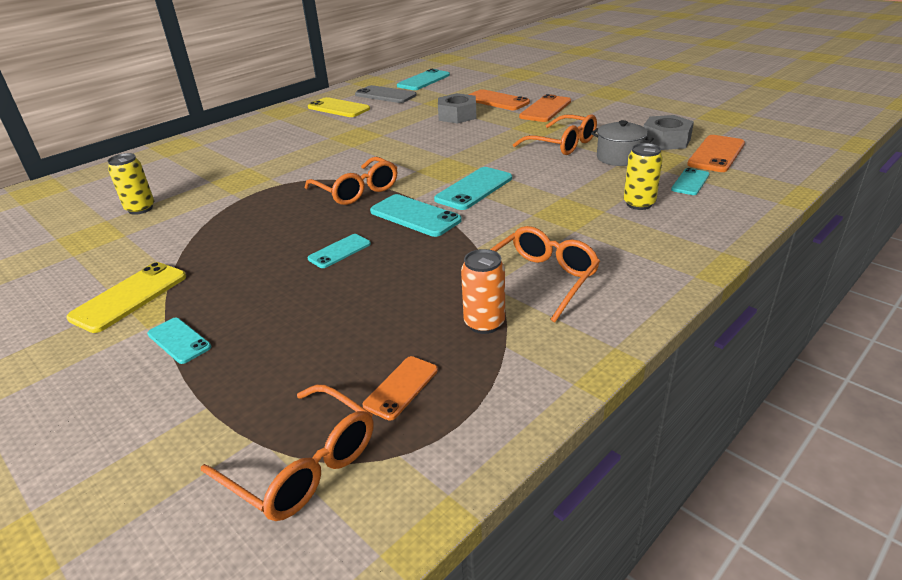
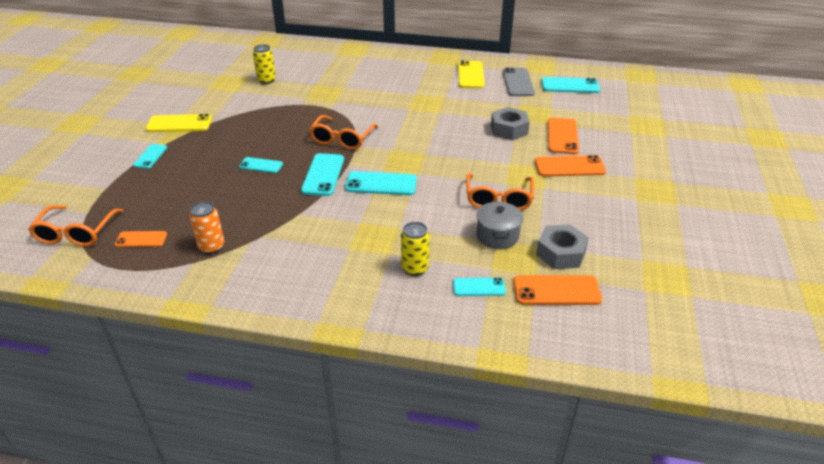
camera: 55 degrees right, 5 degrees up
orange glasses [490,226,600,323] -> none

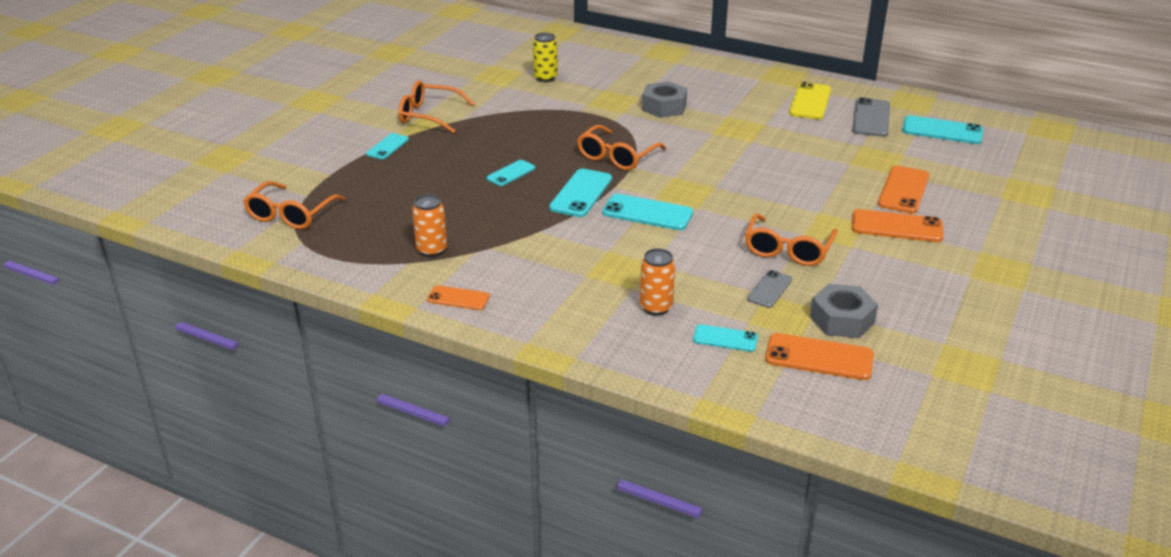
camera: 15 degrees right, 5 degrees down
orange phone [115,231,167,247] -> orange phone moved to [427,285,490,310]
yellow phone [146,114,212,132] -> orange glasses [398,81,474,133]
turquoise phone [239,157,283,173] -> turquoise phone turned 75 degrees counterclockwise [487,160,535,186]
yellow can [401,222,430,276] -> orange can [640,248,675,316]
grey pot [476,202,523,249] -> grey phone [747,270,792,308]
grey nut [491,107,530,140] -> grey nut moved to [642,81,687,118]

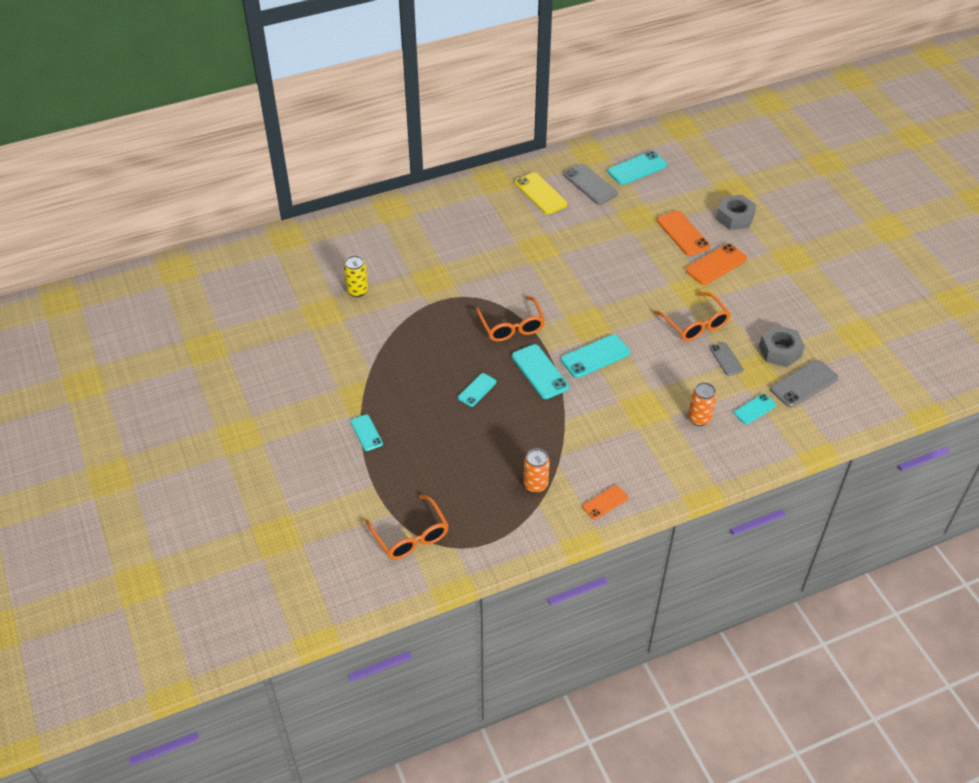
camera: 50 degrees left, 15 degrees up
orange glasses [398,81,474,133] -> none
turquoise phone [487,160,535,186] -> turquoise phone turned 45 degrees clockwise [458,373,496,407]
grey nut [642,81,687,118] -> grey nut moved to [716,195,756,230]
orange phone [765,333,874,380] -> grey phone [770,360,838,408]

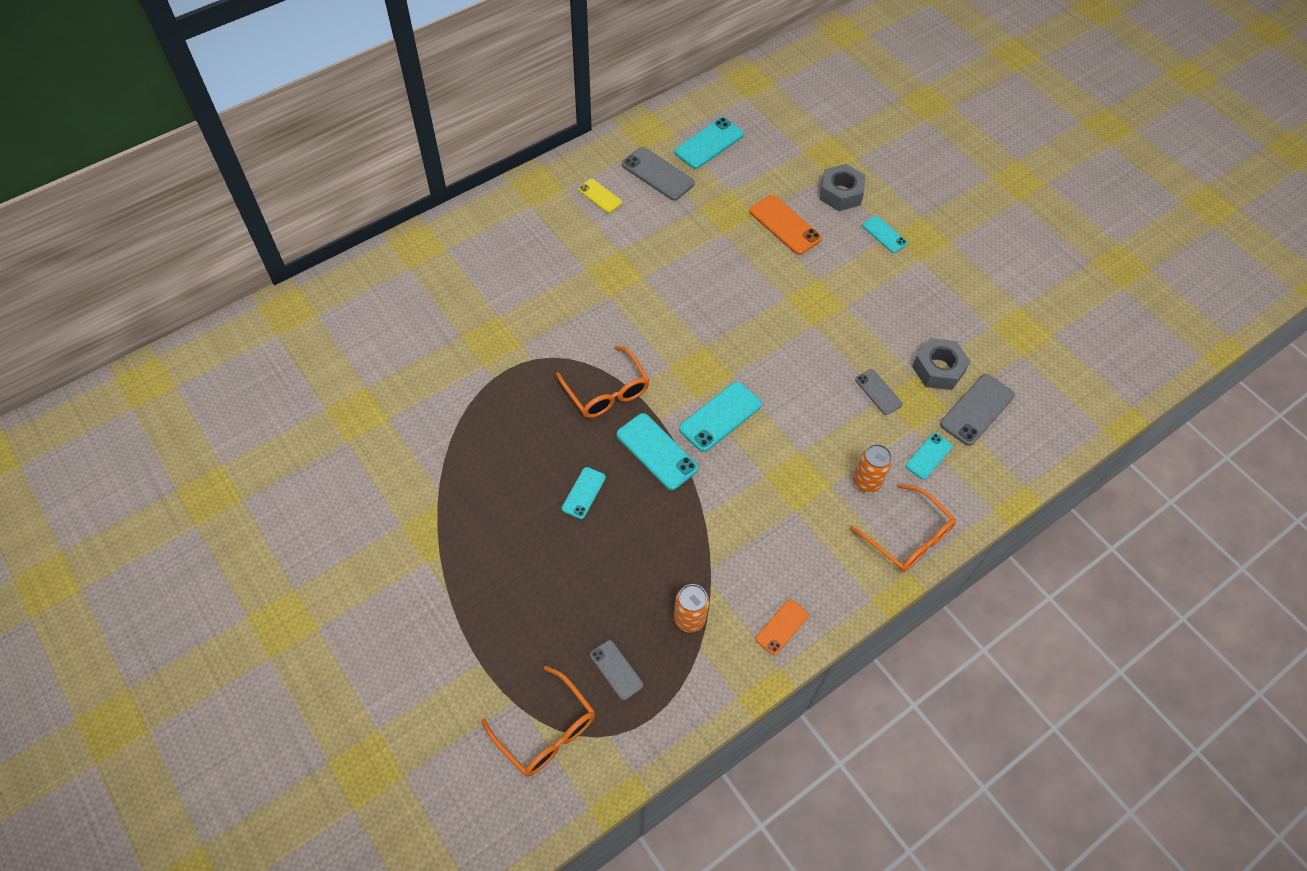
camera: 15 degrees left, 10 degrees up
yellow can [344,255,368,297] -> none
turquoise phone [350,414,383,451] -> turquoise phone moved to [862,216,908,253]
yellow phone [515,172,567,214] -> yellow phone [578,179,622,213], size x0.61
orange glasses [654,292,731,341] -> orange glasses moved to [850,484,956,572]
orange phone [686,244,747,285] -> none
none -> grey phone [590,640,643,700]

